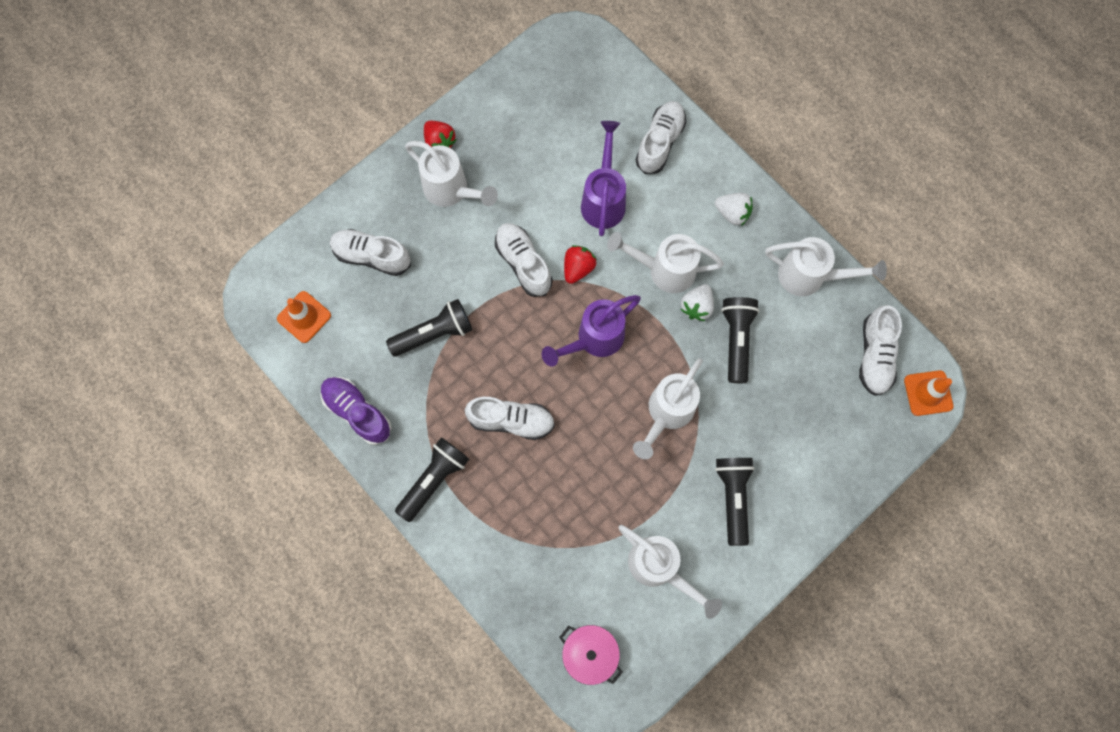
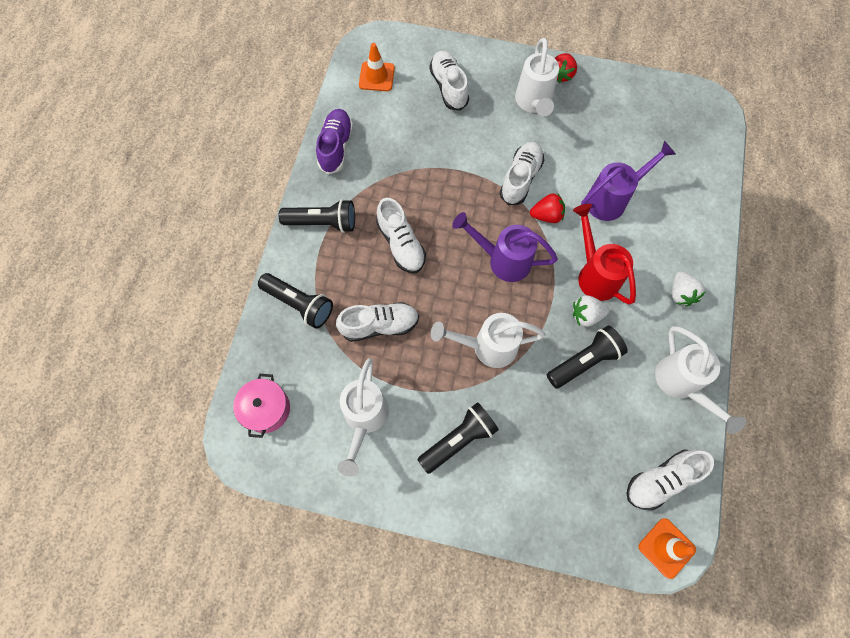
camera: 55 degrees right, 5 degrees down
black flashlight [386,299,472,357] -> black flashlight moved to [258,273,333,329]
white watering can [607,232,724,293] -> red watering can [573,204,636,305]
white shoe [636,101,686,174] -> white shoe moved to [336,302,419,342]

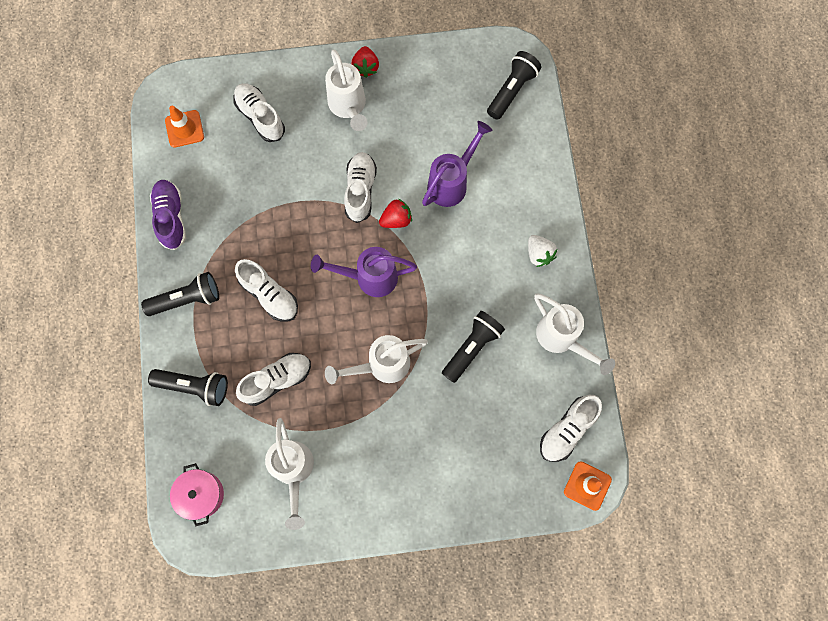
camera: 20 degrees left, 5 degrees up
black flashlight [417,402,499,474] -> black flashlight moved to [487,51,542,120]
red watering can [573,204,636,305] -> none
white strawberry [573,295,609,327] -> none

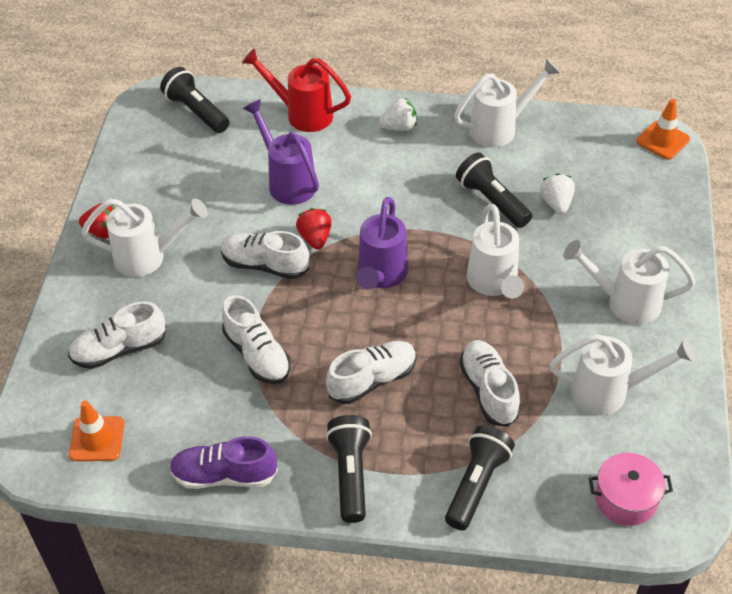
camera: 75 degrees left, 25 degrees down
white shoe [540,395,602,462] -> white shoe moved to [222,295,290,384]
none -> red watering can [242,48,351,132]
none -> white strawberry [540,173,575,214]
none -> white watering can [563,240,696,325]

